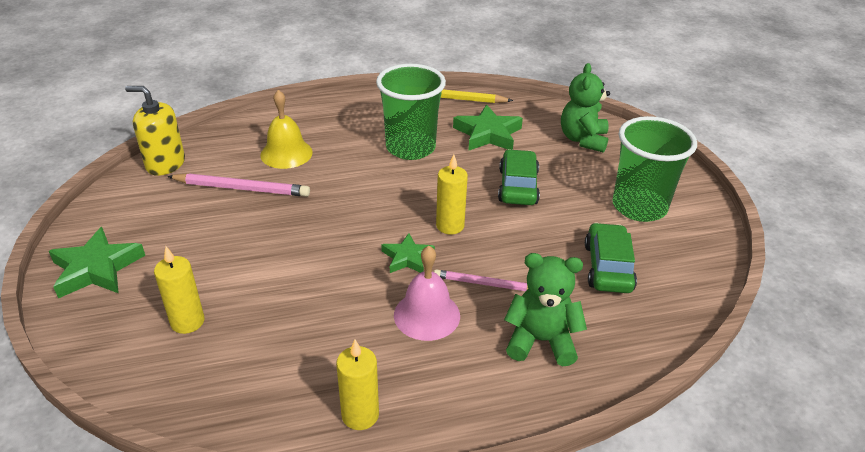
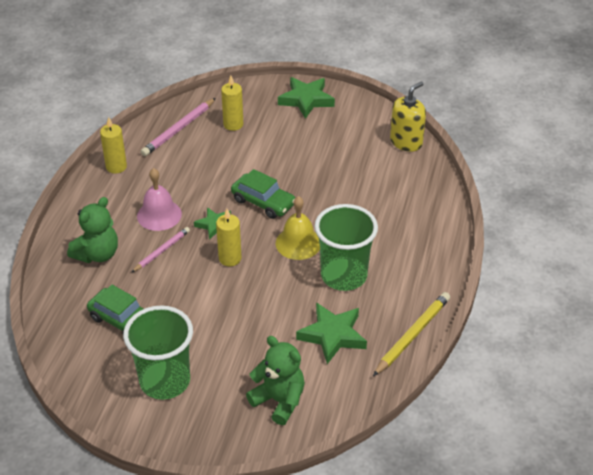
camera: 120 degrees right, 5 degrees up
pink pencil [167,173,310,197] -> pink pencil moved to [141,98,216,156]
yellow bell [260,90,313,169] -> yellow bell moved to [276,196,320,260]
green car [498,149,540,205] -> green car moved to [231,169,295,219]

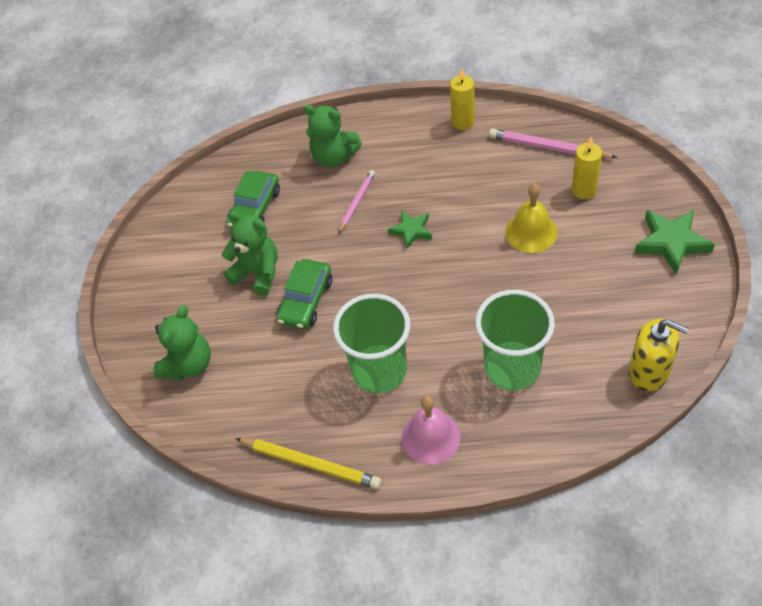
camera: 80 degrees right, 10 degrees up
green cup [123,305,193,400] -> green cup moved to [475,290,555,391]
pink pencil [131,227,190,273] -> pink pencil turned 90 degrees counterclockwise [338,170,375,234]
pink bell [137,168,182,231] -> pink bell moved to [401,395,461,465]
yellow candle [216,209,241,266] -> none
green car [231,169,295,219] -> green car moved to [276,259,332,329]
yellow bell [276,196,320,260] -> yellow bell moved to [505,184,558,253]
green star [296,302,367,364] -> none
none -> green teddy bear [222,211,277,296]

